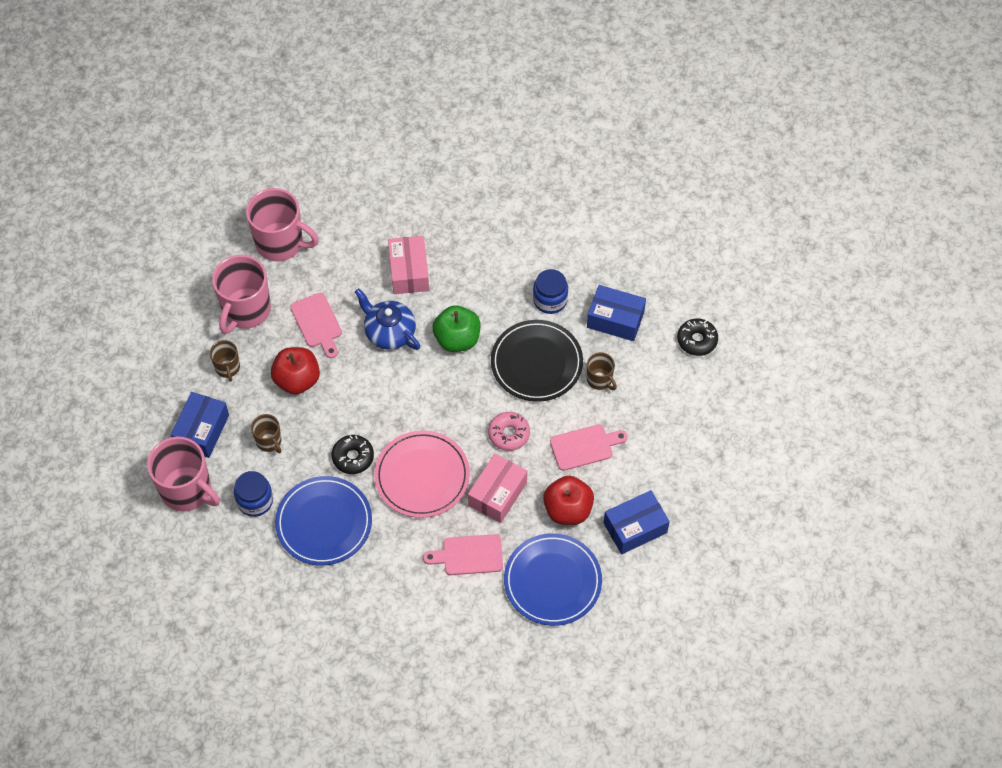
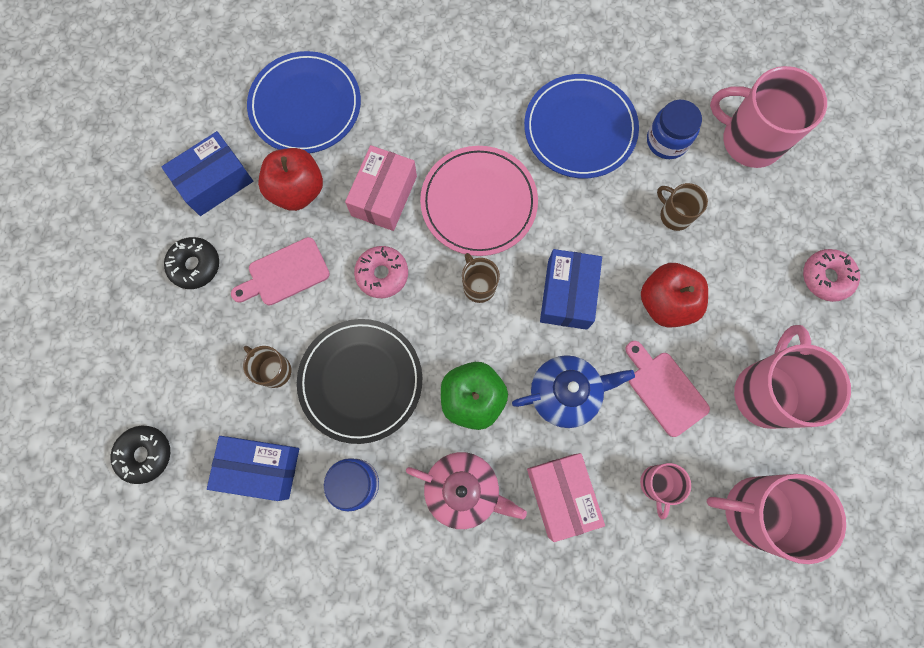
camera: 170 degrees right, 15 degrees up
blue box [171,392,229,458] -> blue box moved to [540,249,602,330]
brown mug [210,340,240,382] -> brown mug moved to [462,253,500,303]
black donut [332,435,374,474] -> black donut moved to [164,237,219,289]
blue teapot [355,289,420,350] -> blue teapot turned 45 degrees counterclockwise [512,355,635,428]
pink cutting board [423,534,503,575] -> none
none -> pink teapot [406,452,527,529]
none -> pink mug [640,463,691,519]
none -> pink donut [803,249,860,302]

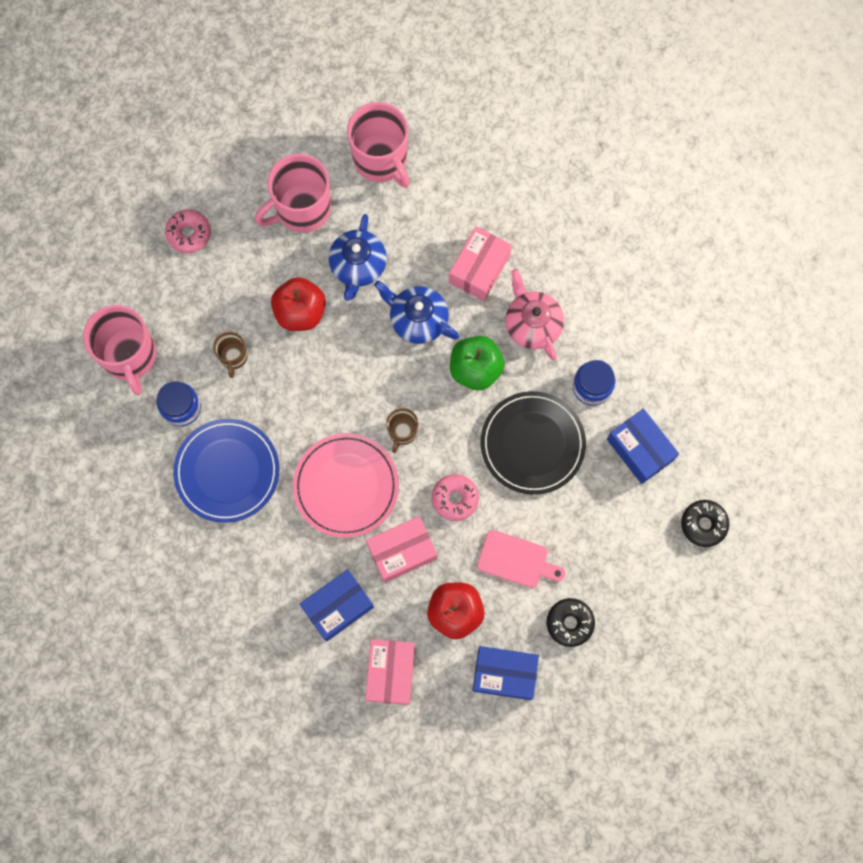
camera: 135 degrees left, 0 degrees up
brown mug [243,346,291,388] -> none
blue plate [247,51,361,153] -> pink box [365,639,415,705]
blue box [540,249,602,330] -> blue box moved to [299,569,374,642]
pink cutting board [625,341,710,437] -> blue teapot [329,214,387,301]
pink mug [640,463,691,519] -> none

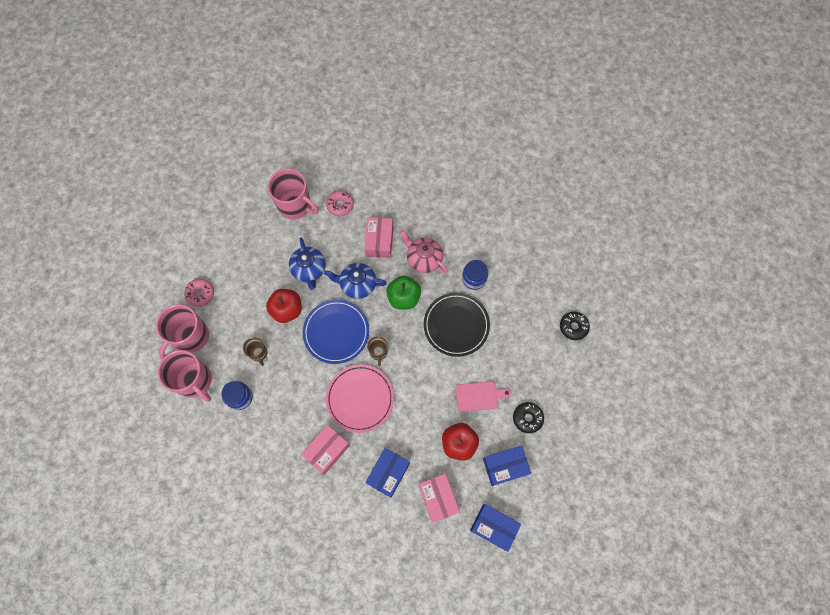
camera: 25 degrees left, 5 degrees down
blue plate [173,419,279,523] -> blue plate moved to [303,300,369,364]
pink mug [255,154,331,233] -> pink mug moved to [156,304,209,359]
pink box [366,516,437,583] -> pink box moved to [301,425,350,475]
pink donut [432,474,479,521] -> pink donut moved to [326,190,354,216]
blue box [607,409,679,484] -> blue box moved to [470,504,521,552]

